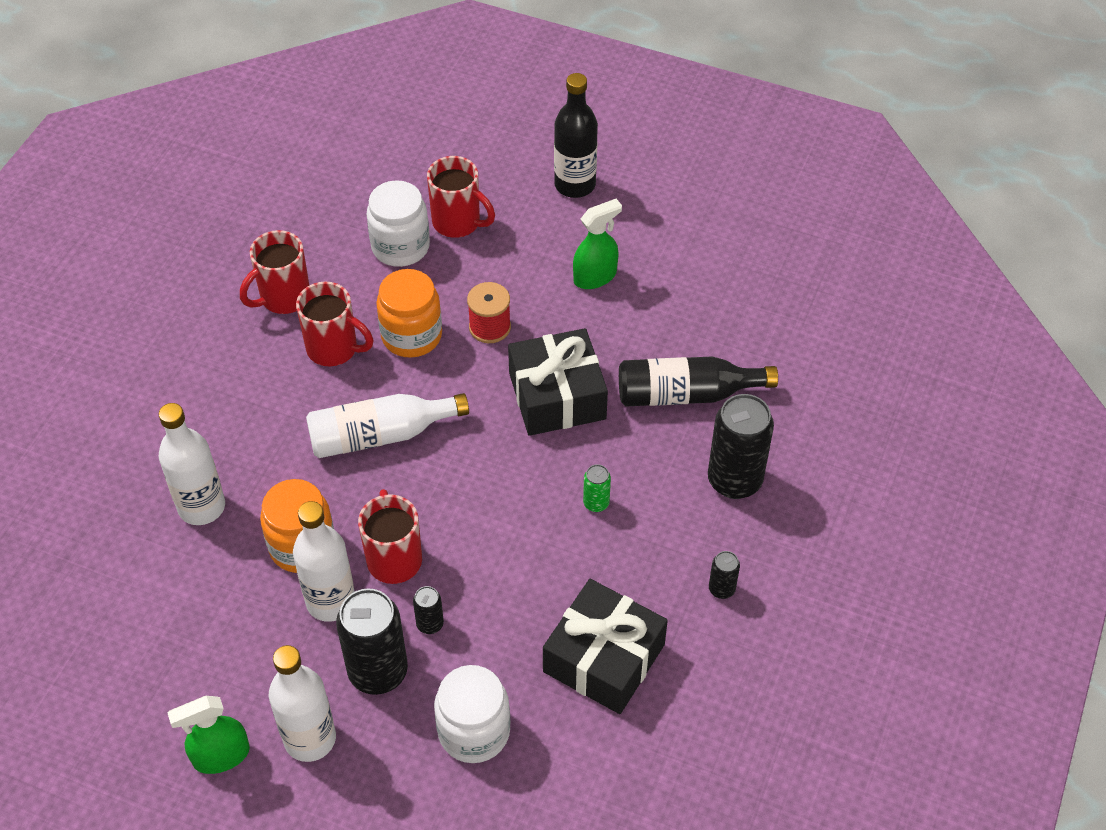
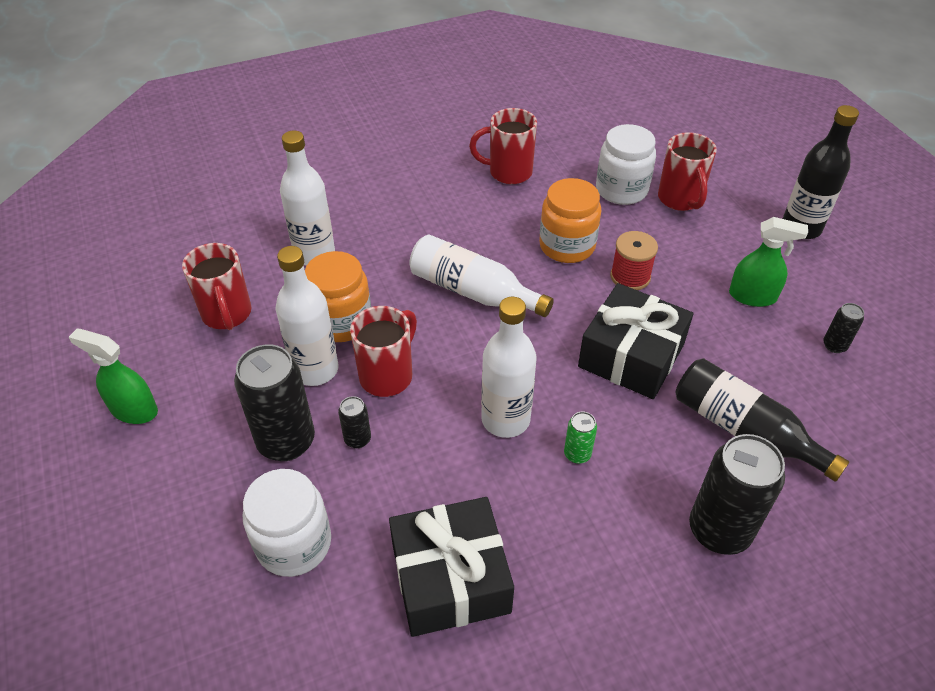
camera: 45 degrees right, 5 degrees down
white bottle [269,645,336,762] -> white bottle moved to [481,297,536,438]
red mug [296,282,373,366] -> red mug moved to [182,243,251,330]
black can [709,551,740,599] -> black can moved to [823,303,864,353]

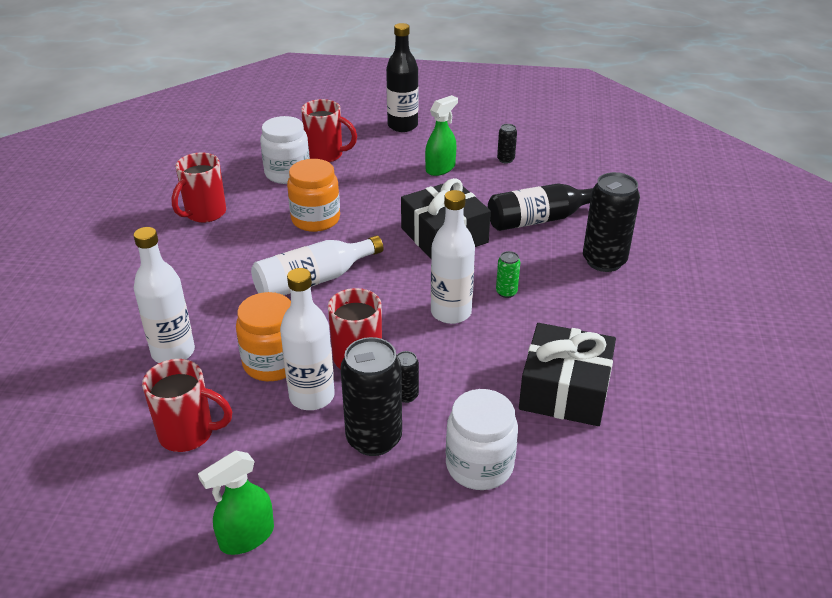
camera: 60 degrees left, 10 degrees down
red spool [610,231,658,290] -> none

